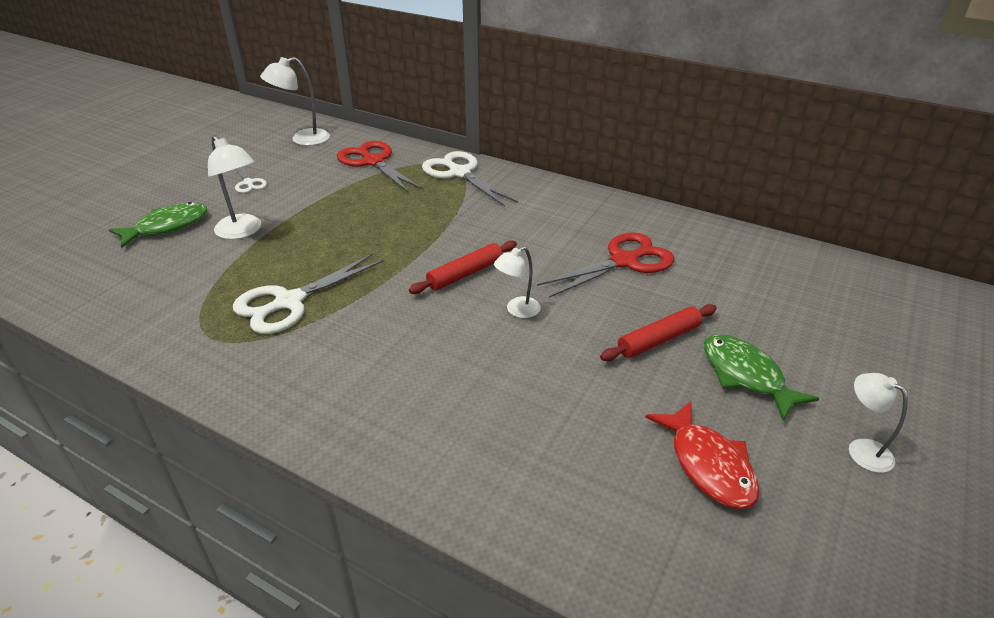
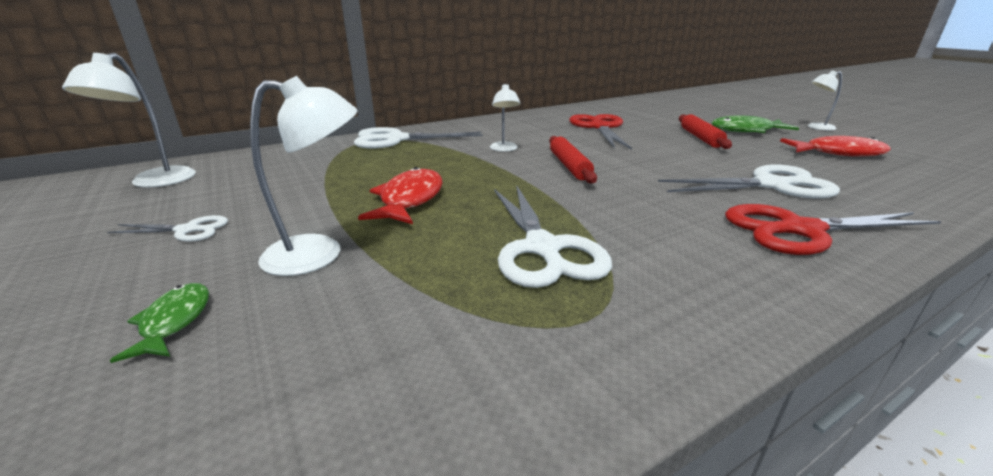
camera: 60 degrees left, 10 degrees down
green fish [109,202,207,248] -> green fish [110,283,209,363], size x0.59
red scissors [337,141,423,193] -> red scissors moved to [725,204,941,255]
white lamp [494,246,541,318] -> white lamp moved to [490,84,520,152]
none -> red fish [358,167,442,224]
none -> white scissors [658,165,840,199]

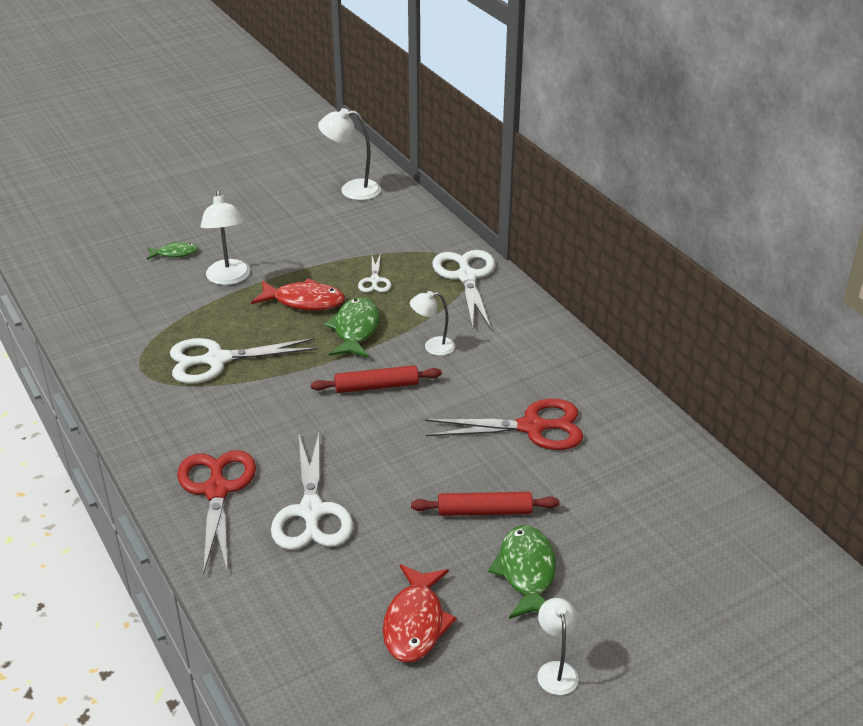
camera: 90 degrees right, 10 degrees up
white scissors [108,215,228,242] -> white scissors moved to [358,253,391,292]
none -> green fish [324,297,380,358]

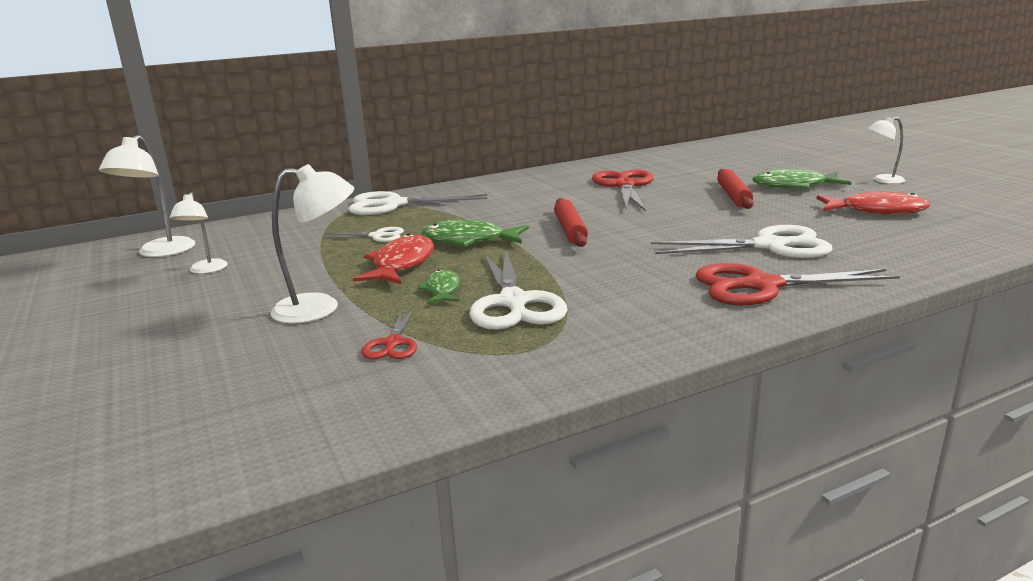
camera: 85 degrees left, 15 degrees down
green fish [147,241,198,260] -> green fish moved to [418,270,460,304]
white lamp [410,291,455,356] -> white lamp moved to [170,192,228,274]
none -> red scissors [361,307,417,359]

